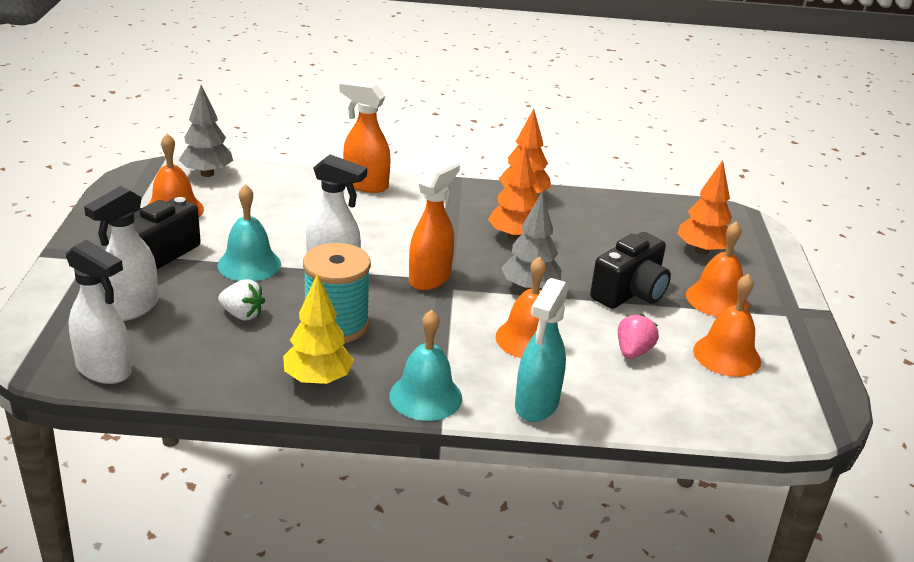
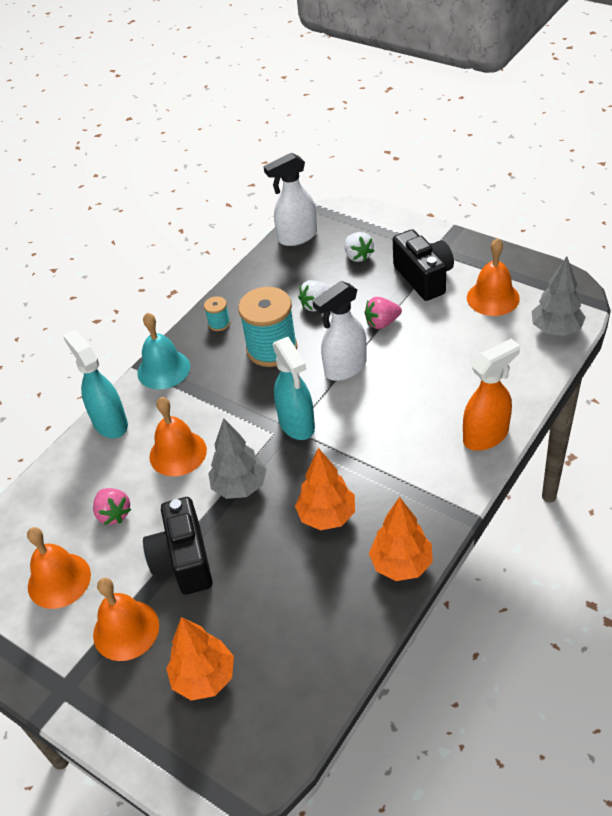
camera: 130 degrees right, 15 degrees up
white spray bottle [84,186,158,321] -> white strawberry [345,232,374,262]
turquoise bell [218,184,281,281] -> pink strawberry [365,297,402,329]
yellow tree [283,274,354,386] -> turquoise spool [204,296,230,331]
orange spray bottle [409,158,460,290] -> turquoise spray bottle [273,337,315,440]

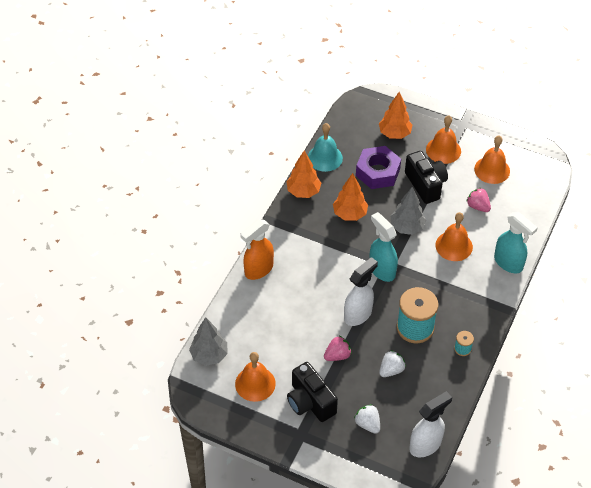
camera: 165 degrees right, 5 degrees up
turquoise bell [137,313,190,389] -> turquoise bell moved to [308,123,343,172]
none -> purple nut [356,146,401,189]

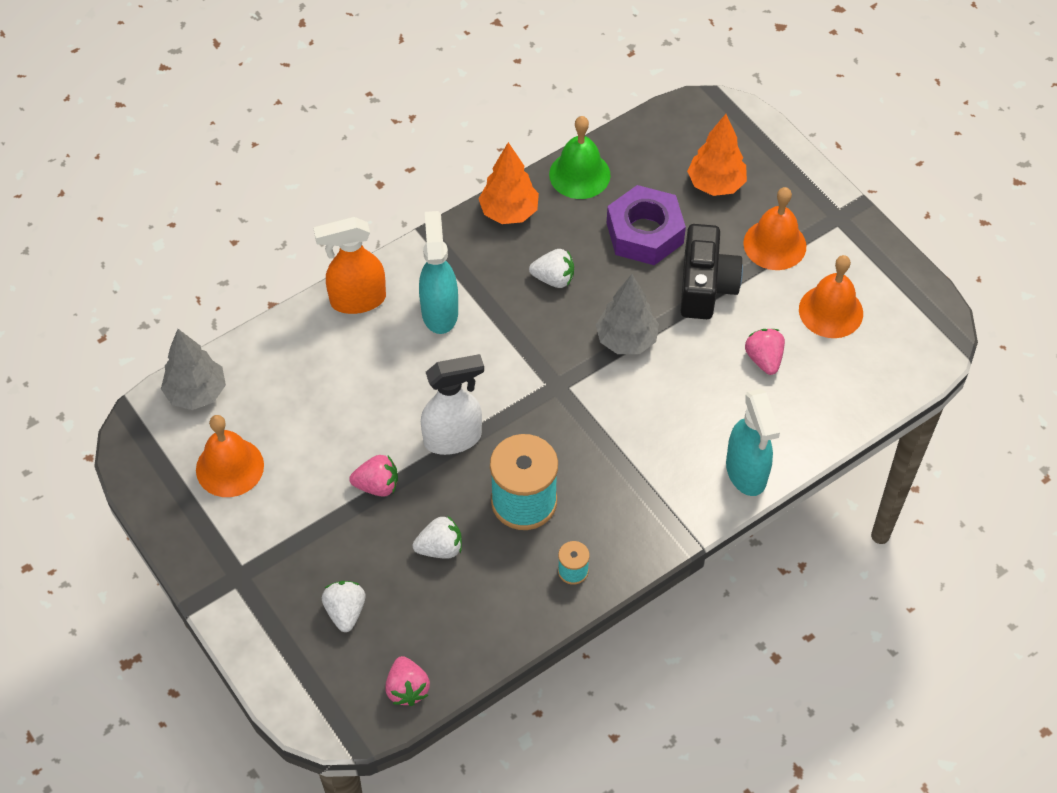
camera: 30 degrees right, 5 degrees up
black camera [287,362,338,422] -> none
turquoise bell [308,123,343,172] -> green bell [549,116,611,199]
orange tree [333,173,368,221] -> white strawberry [529,249,574,288]
turquoise spray bottle [369,212,398,282] -> turquoise spray bottle moved to [419,211,458,334]
white spray bottle [409,391,452,457] -> pink strawberry [385,656,430,706]
orange bell [435,212,473,261] -> none

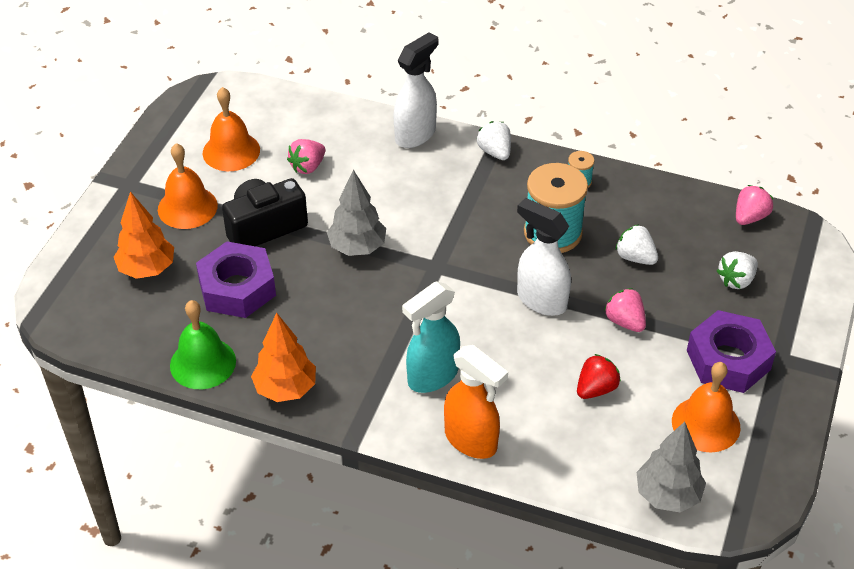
camera: 125 degrees left, 10 degrees down
white strawberry [529,249,574,288] -> white strawberry moved to [476,121,511,160]
turquoise spray bottle [726,389,780,496] -> white spray bottle [393,32,438,148]
none -> red strawberry [577,354,621,399]
none -> purple nut [687,310,776,393]

